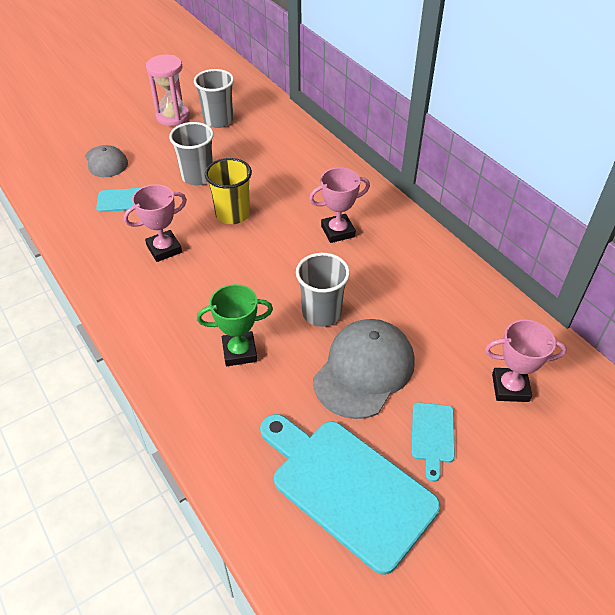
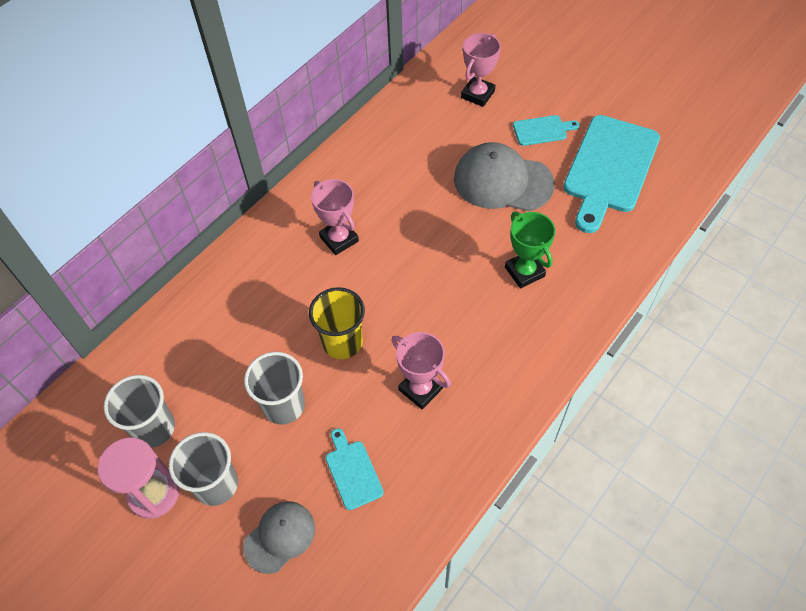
camera: 105 degrees left, 10 degrees up
grey cup [296,253,350,327] -> grey cup moved to [169,432,238,506]
pink trophy [485,320,567,402] -> pink trophy turned 45 degrees clockwise [461,33,501,107]

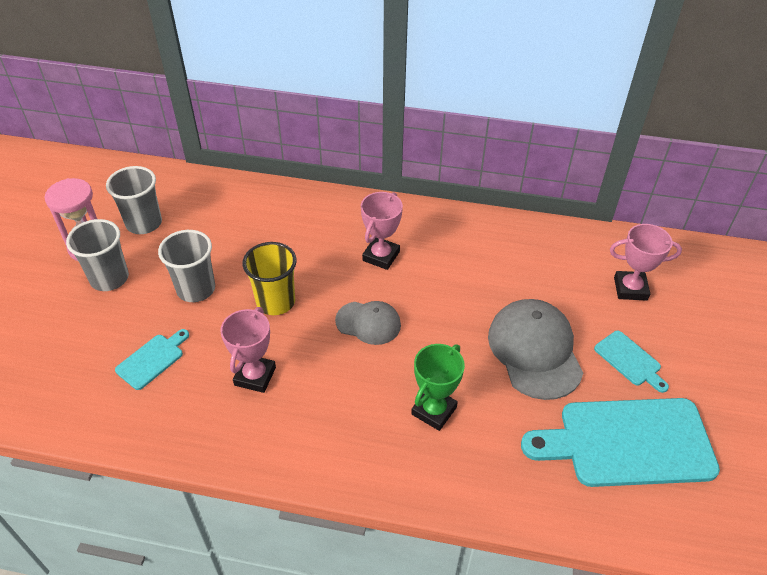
camera: 60 degrees right, 10 degrees down
grey cap [243,501,315,574] -> grey cap moved to [335,301,401,345]

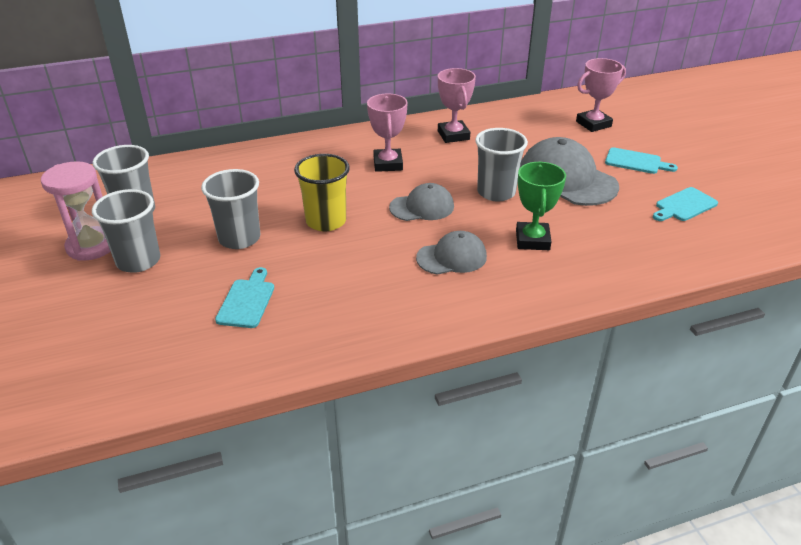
camera: 30 degrees left, 10 degrees down
pink trophy [220,307,276,393] -> pink trophy moved to [438,68,476,143]
turquoise cutting board [521,398,720,487] -> turquoise cutting board [653,187,718,221], size x0.46
none -> grey cap [416,231,487,275]
none -> grey cup [475,128,528,202]

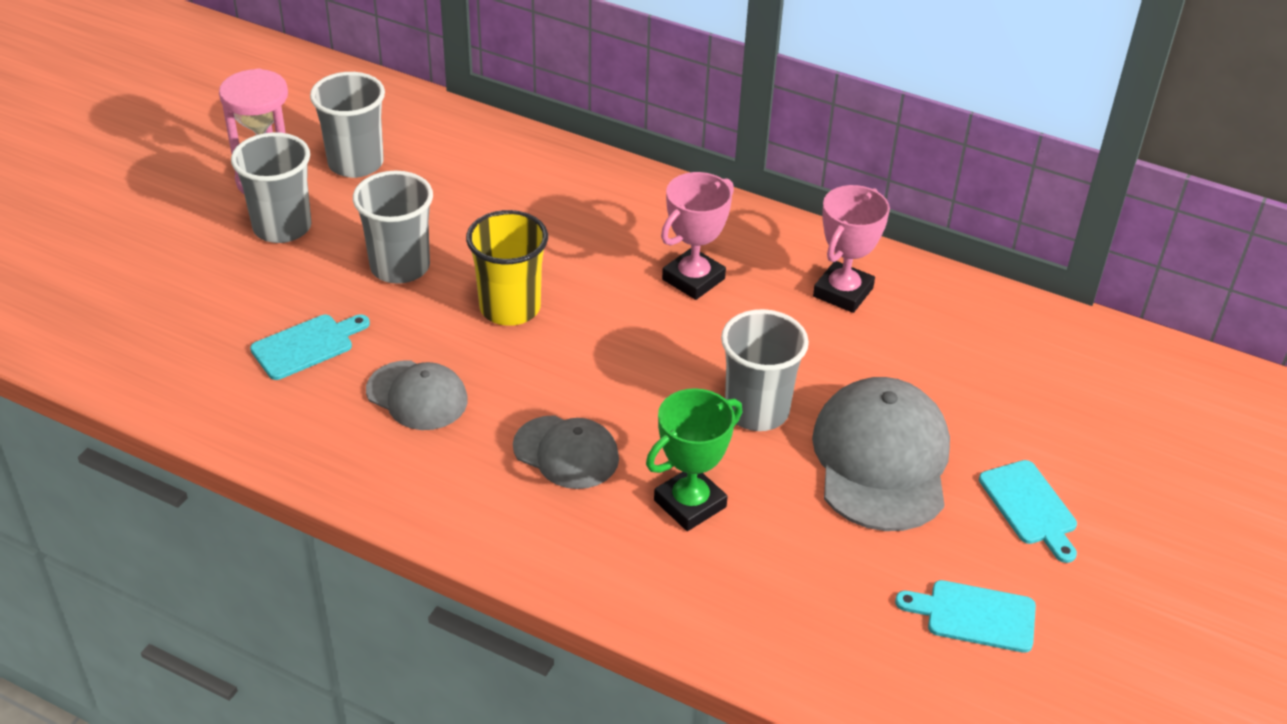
camera: 45 degrees right, 5 degrees up
grey cap [389,183,454,221] -> grey cap moved to [366,360,468,430]
pink trophy [576,58,626,132] -> none

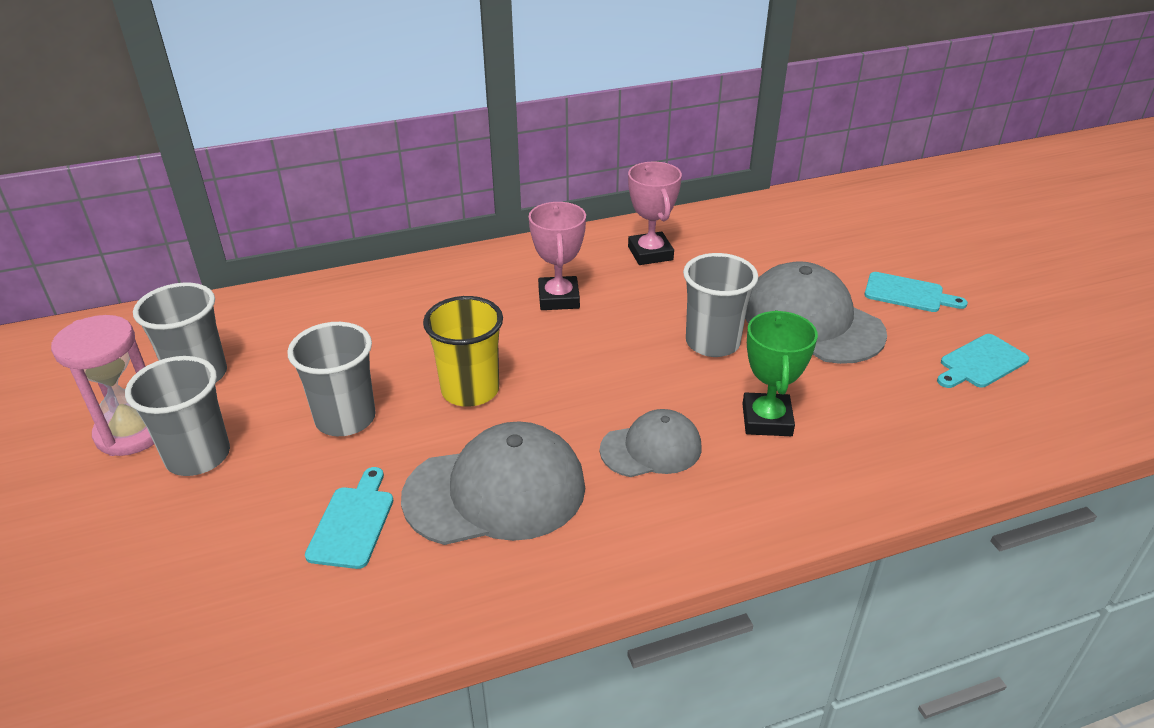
camera: 45 degrees left, 5 degrees down
grey cap [366,360,468,430] -> grey cap [401,421,585,545], size x1.69

